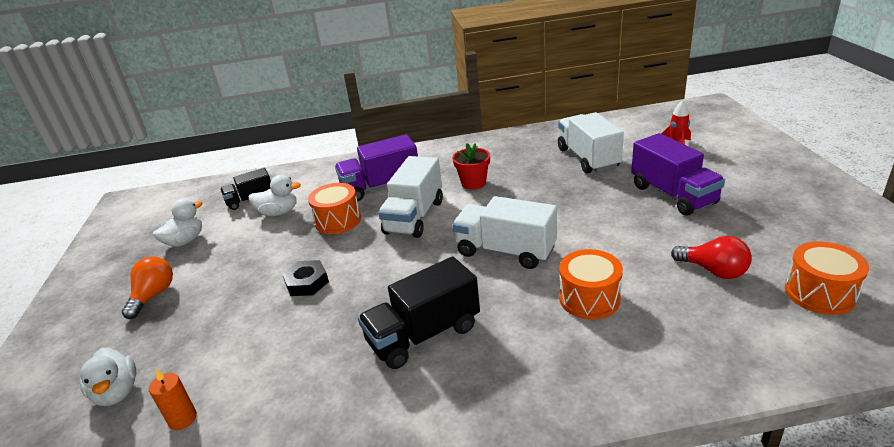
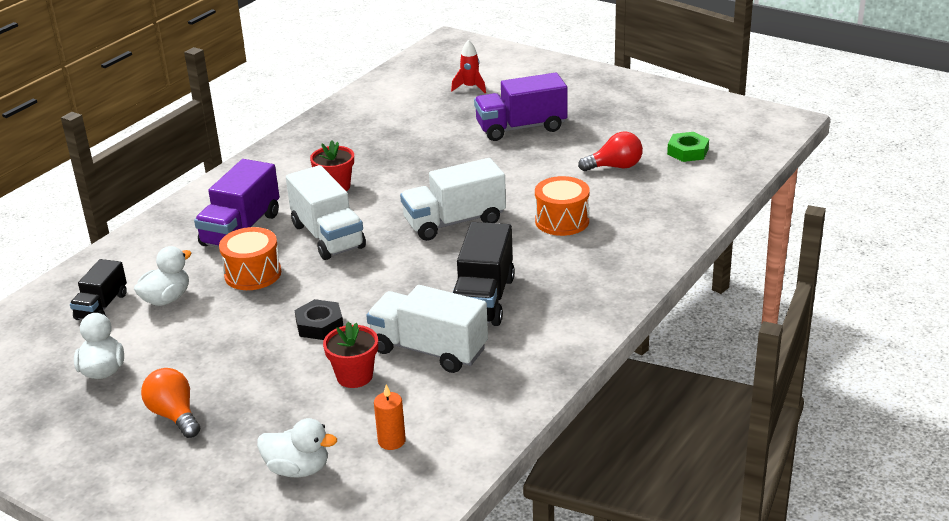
camera: 50 degrees left, 0 degrees up
white truck [558,112,624,174] -> white truck moved to [366,285,488,373]
purple truck [631,133,725,216] -> purple truck turned 150 degrees clockwise [474,73,567,141]
orange drum [785,241,869,315] -> green nut [667,132,709,162]
none -> red flower pot [323,322,378,388]

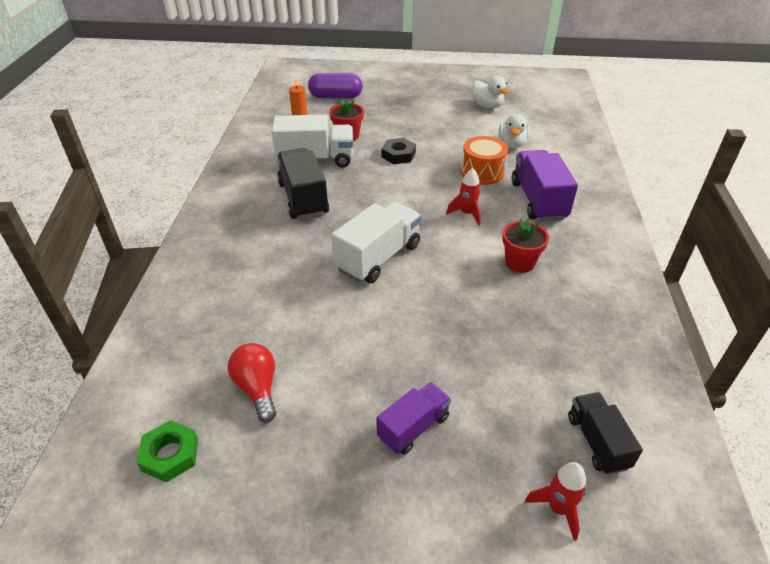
camera: 150 degrees right, 10 degrees up
black truck [70,259,127,320] -> black truck moved to [568,392,643,475]
orange light bulb [141,368,200,438] -> none
white duck [257,418,337,478] -> purple capsule [308,73,363,98]
white truck [286,165,366,260] -> red rocket [446,168,481,225]
purple truck [474,73,567,141] -> purple truck [376,382,451,455], size x0.61
orange drum [535,176,590,236] -> none
red light bulb [578,132,643,171] -> red light bulb turned 105 degrees clockwise [228,343,276,422]

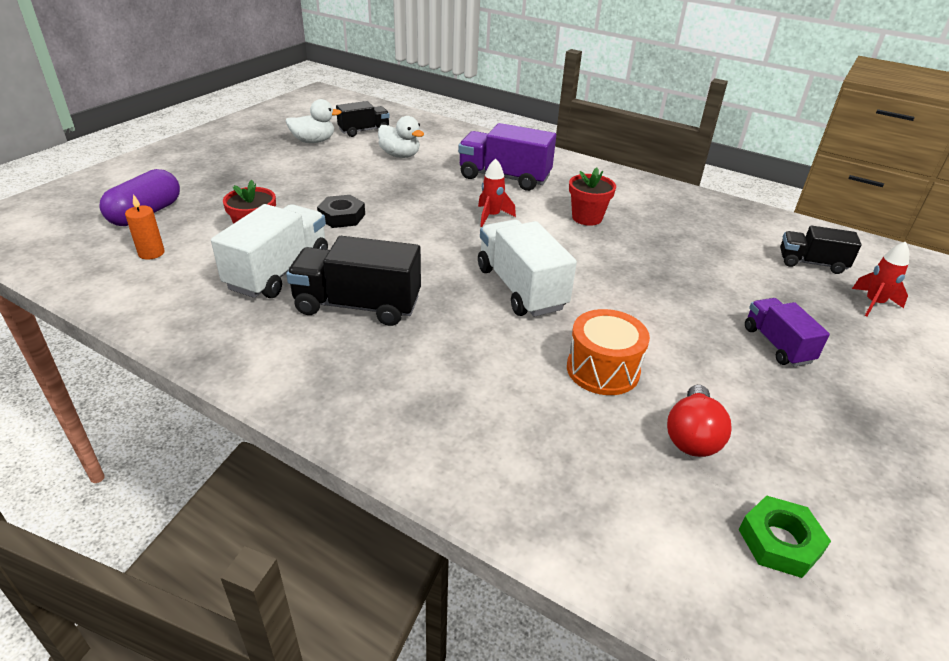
camera: 65 degrees left, 5 degrees down
red light bulb [228,343,276,422] -> red light bulb turned 75 degrees counterclockwise [667,385,731,457]
orange drum [461,136,508,185] -> orange drum moved to [567,309,650,395]
none -> black truck [336,101,390,137]

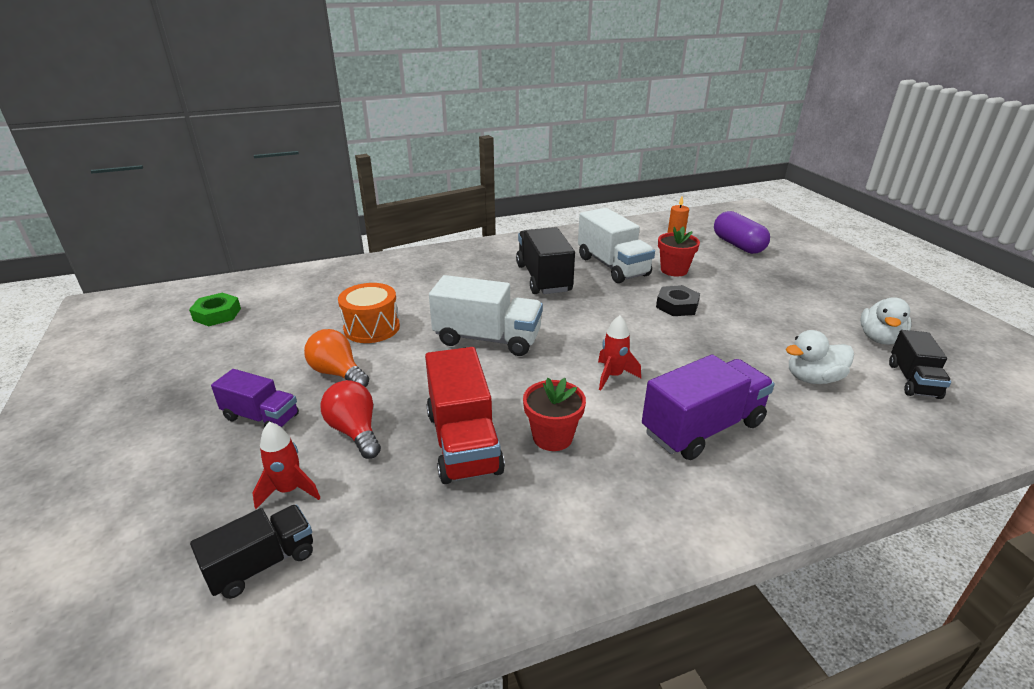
camera: 130 degrees right, 5 degrees down
black truck [286,236,421,326] -> black truck turned 60 degrees counterclockwise [516,227,575,294]
red light bulb [667,385,731,457] -> red light bulb moved to [321,380,381,459]
red rocket [852,241,909,316] -> red rocket moved to [253,422,320,509]
none -> orange light bulb [304,329,369,387]
none -> red truck [425,347,505,484]

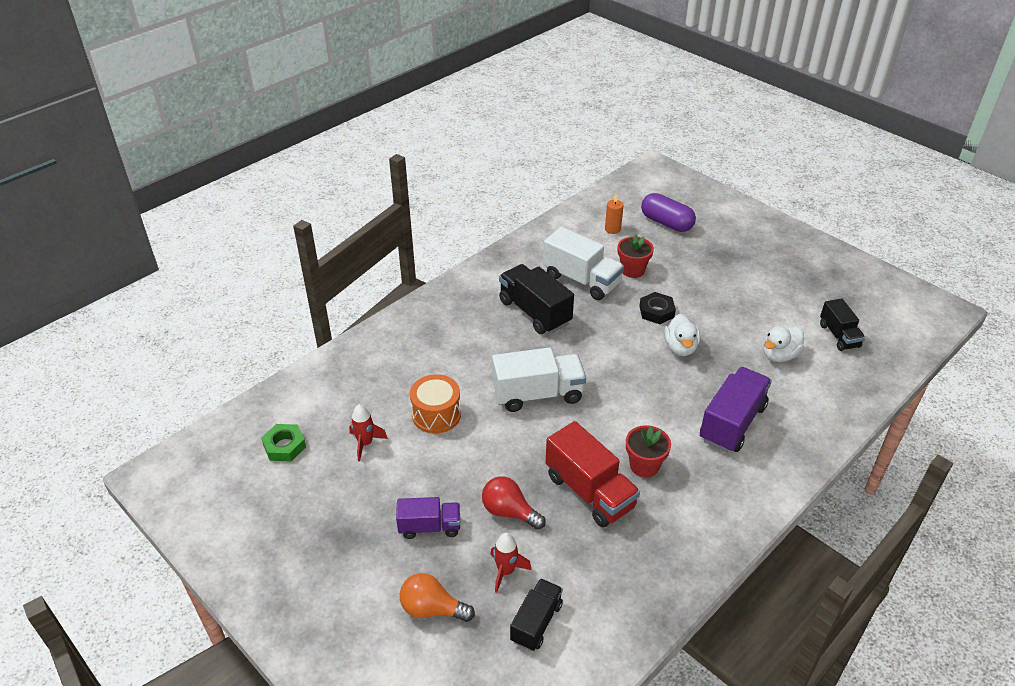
camera: 25 degrees left, 10 degrees up
orange light bulb [304,329,369,387] -> orange light bulb moved to [400,573,475,622]
red rocket [598,315,641,390] -> red rocket moved to [349,404,388,461]
white duck [860,297,912,345] -> white duck moved to [664,314,700,356]

